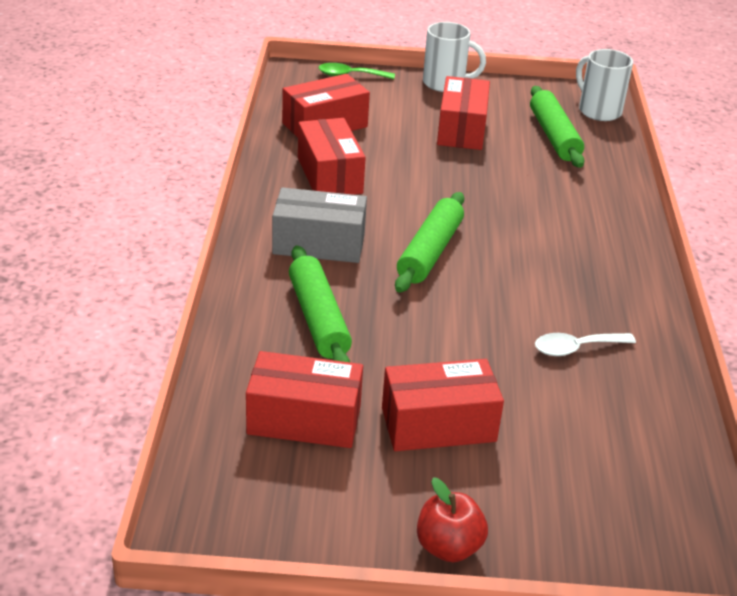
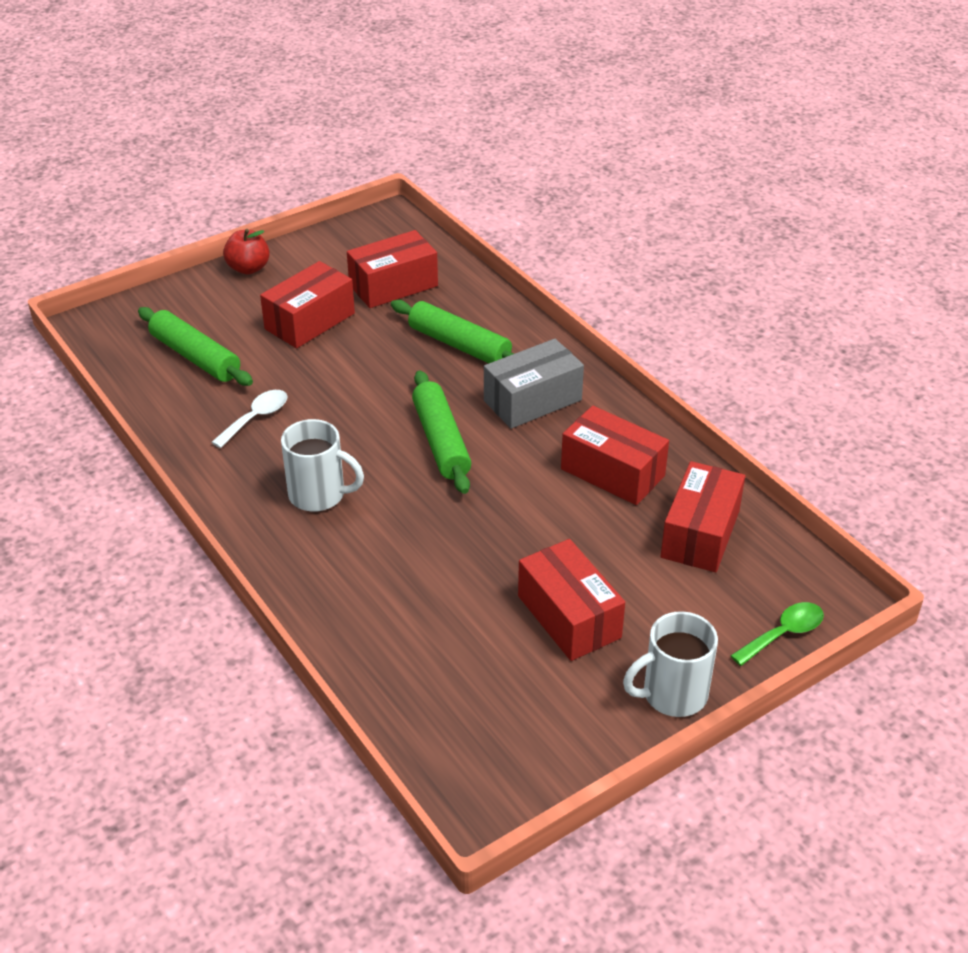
camera: 145 degrees right, 5 degrees up
green rolling pin [530,86,585,168] -> green rolling pin moved to [138,307,253,386]
white mug [576,49,633,121] -> white mug moved to [281,419,364,512]

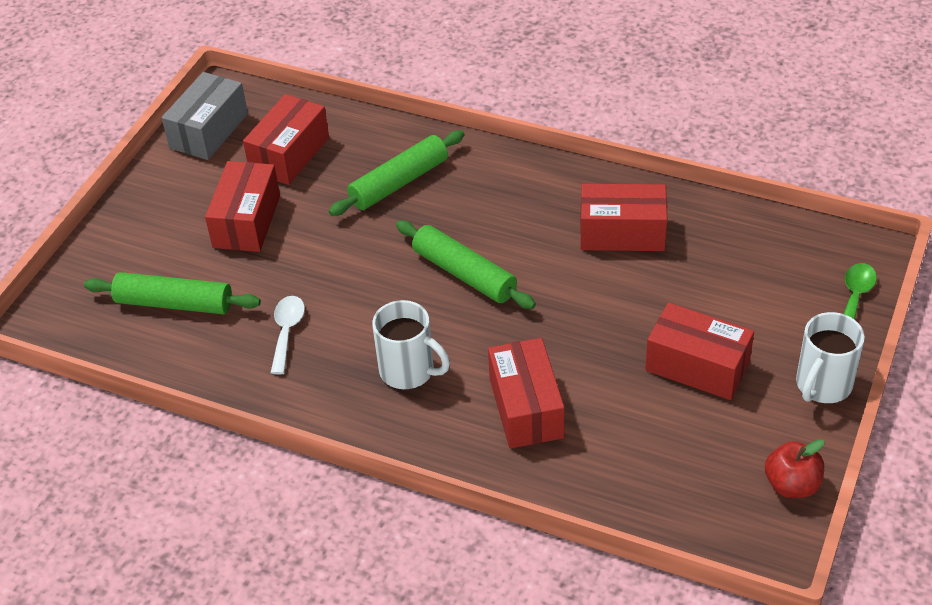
camera: 30 degrees left, 5 degrees up
red apple [223,229,270,274] -> red apple moved to [765,439,824,498]
white mug [281,419,364,512] -> white mug turned 45 degrees clockwise [372,300,450,389]
green rolling pin [391,300,515,363] -> green rolling pin turned 45 degrees counterclockwise [329,130,465,216]
grey box [484,339,584,429] -> grey box moved to [161,72,248,160]
red box [661,461,745,572] -> red box moved to [488,338,565,449]

